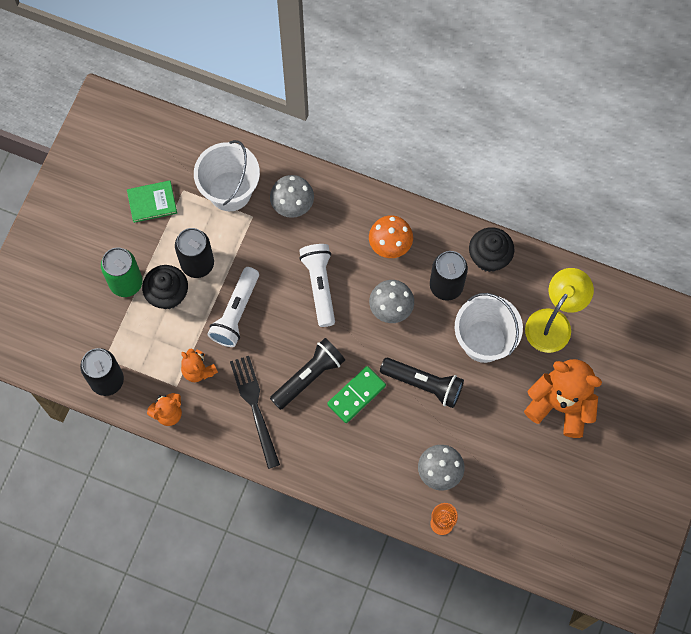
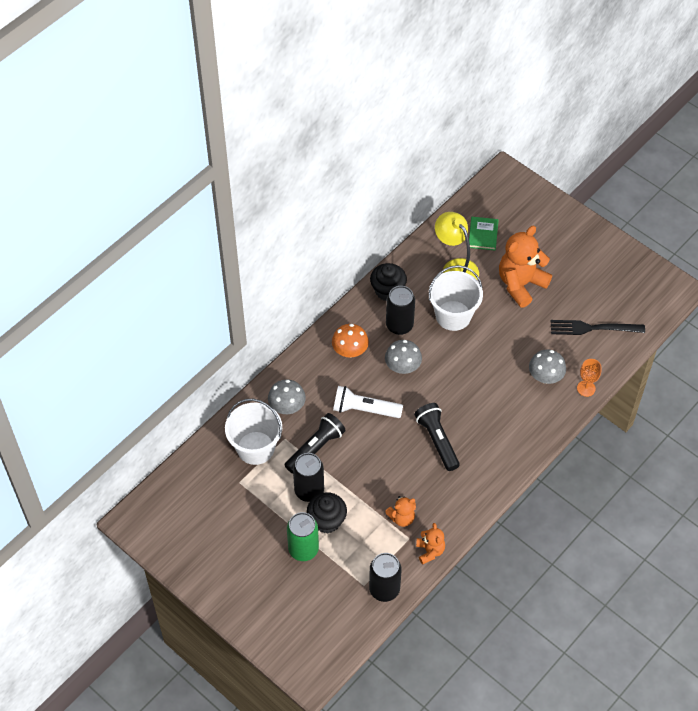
camera: 70 degrees left, 15 degrees down
green book [127,180,177,223] -> green book moved to [469,217,499,251]
white flashlight [208,267,259,347] -> none
black fork [230,356,280,469] -> black fork moved to [551,320,645,335]
green domino [327,366,386,423] -> none
black flashlight [380,358,464,408] -> black flashlight moved to [285,413,346,474]

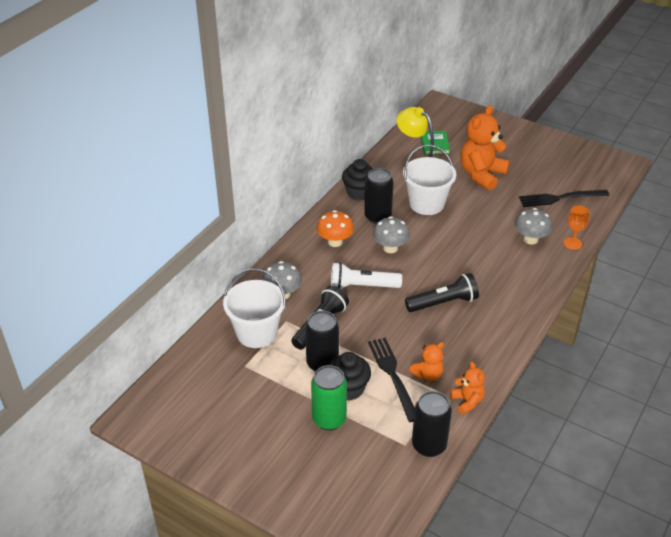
camera: 10 degrees left, 15 degrees down
black flashlight [414,403,460,471] -> black flashlight turned 105 degrees clockwise [405,273,479,312]
none -> black fork [368,338,415,422]

